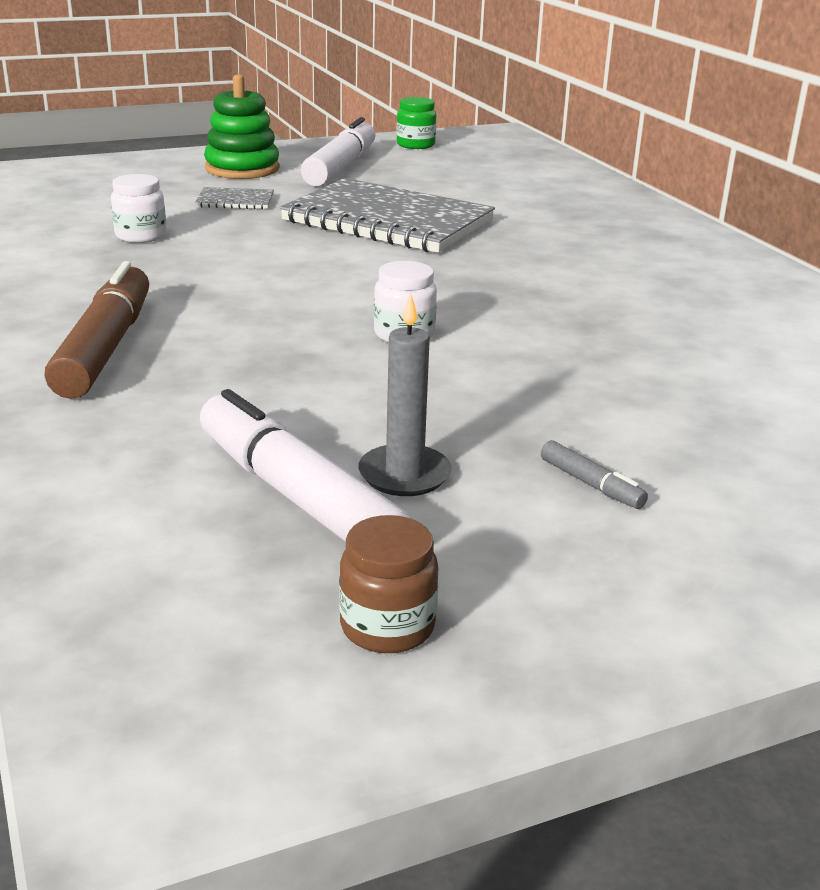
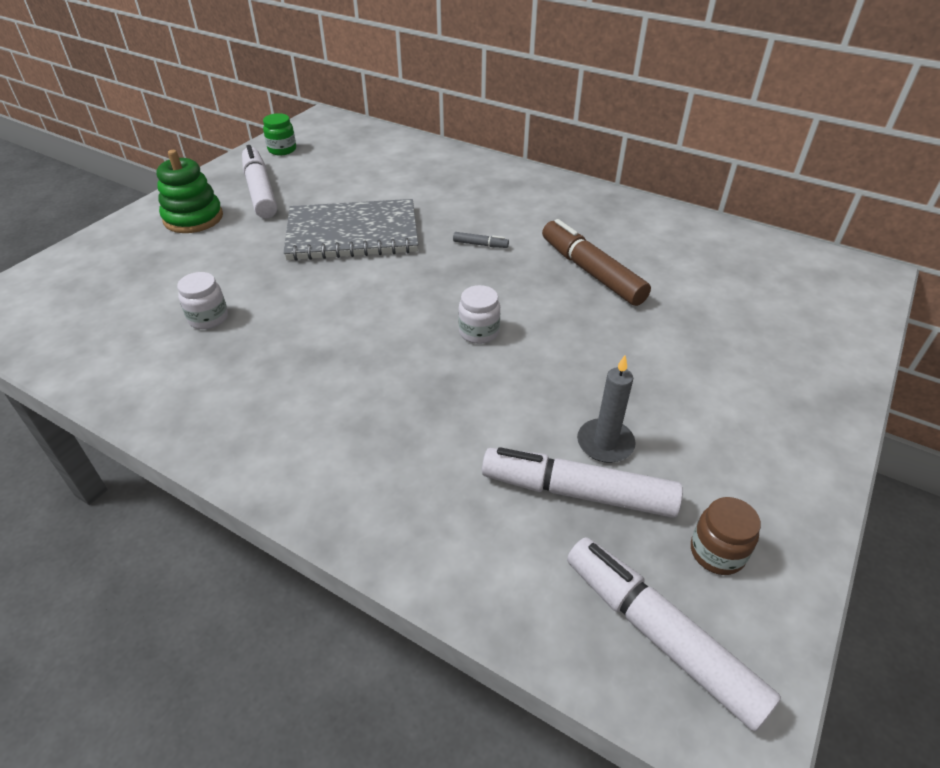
camera: 35 degrees left, 15 degrees up
brown marker [44,261,149,399] -> brown marker moved to [542,219,651,306]
grey notebook [195,187,274,210] -> none
grey marker [541,440,648,509] -> grey marker moved to [453,232,509,248]
none -> white marker [567,537,781,732]

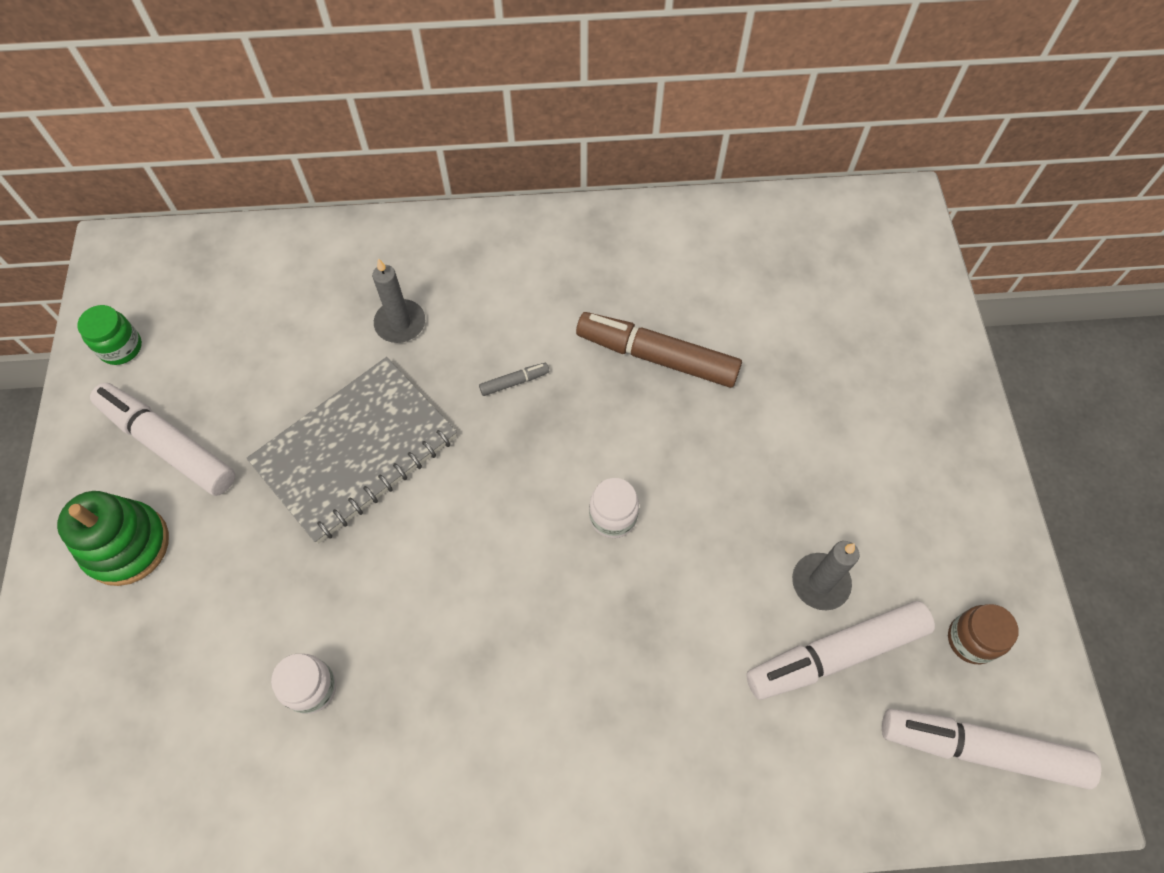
camera: 35 degrees left, 20 degrees up
none -> grey candle [372,258,425,343]

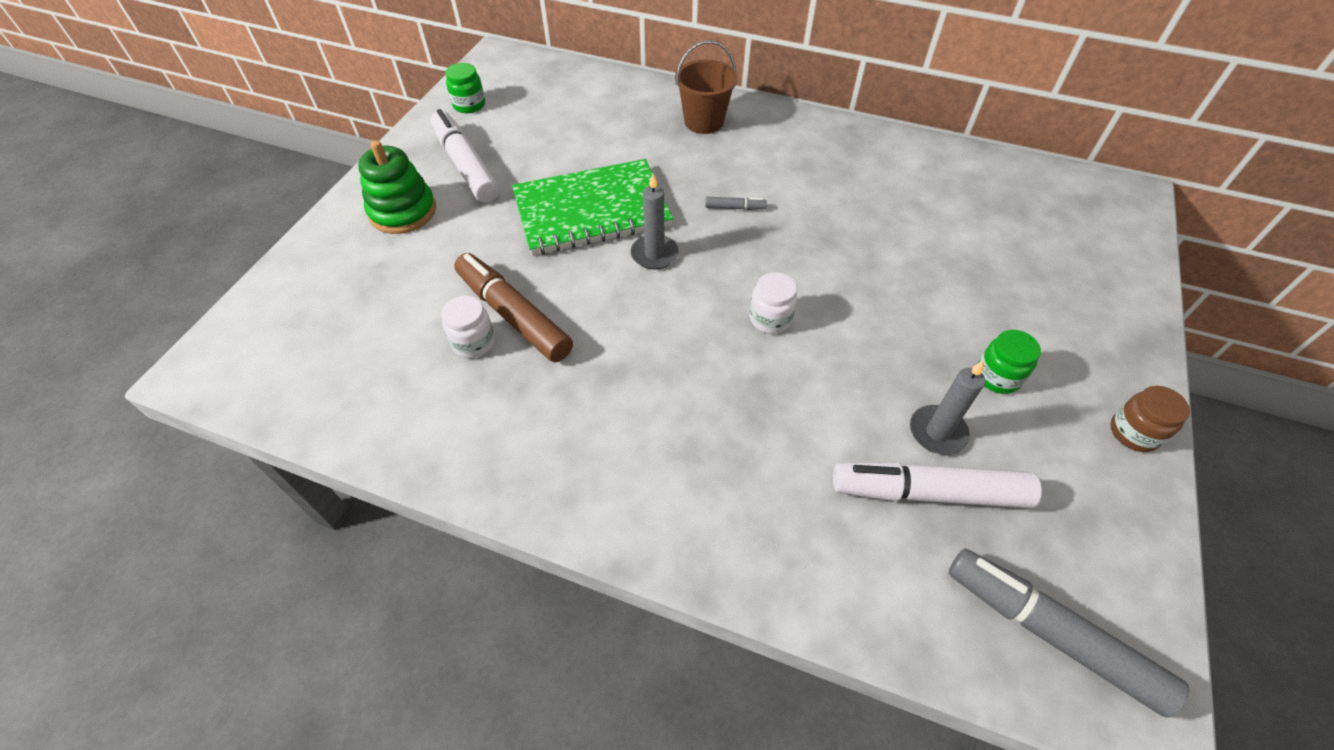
camera: 25 degrees right, 10 degrees down
grey notebook [247,357,457,544] -> green notebook [512,159,673,255]
grey candle [372,258,425,343] -> grey candle moved to [631,174,679,269]
brown marker [576,312,742,388] -> brown marker moved to [454,253,573,362]
white marker [882,709,1101,790] -> grey marker [949,548,1189,718]
brown jar [948,604,1019,664] -> brown jar moved to [1110,386,1190,452]
none -> brown bucket [675,40,738,134]
none -> green jar [978,330,1041,394]

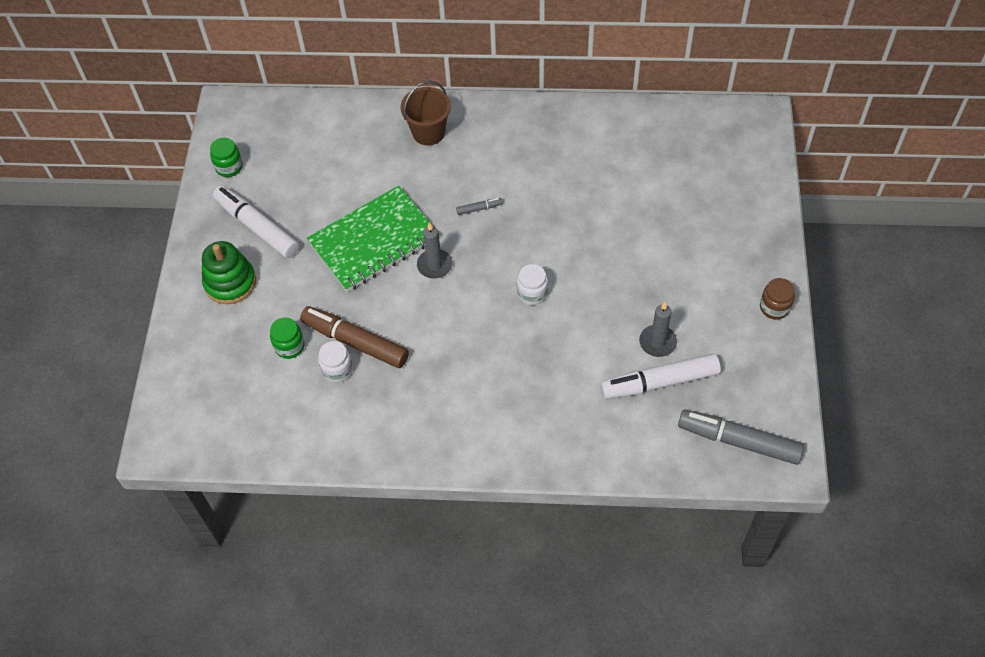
camera: 15 degrees left, 5 degrees up
green jar [978,330,1041,394] -> green jar moved to [270,318,305,359]

